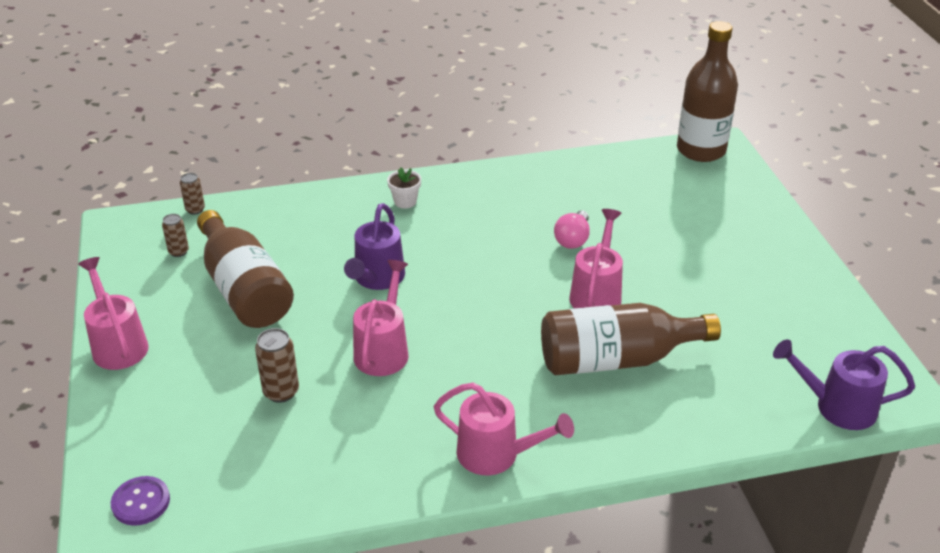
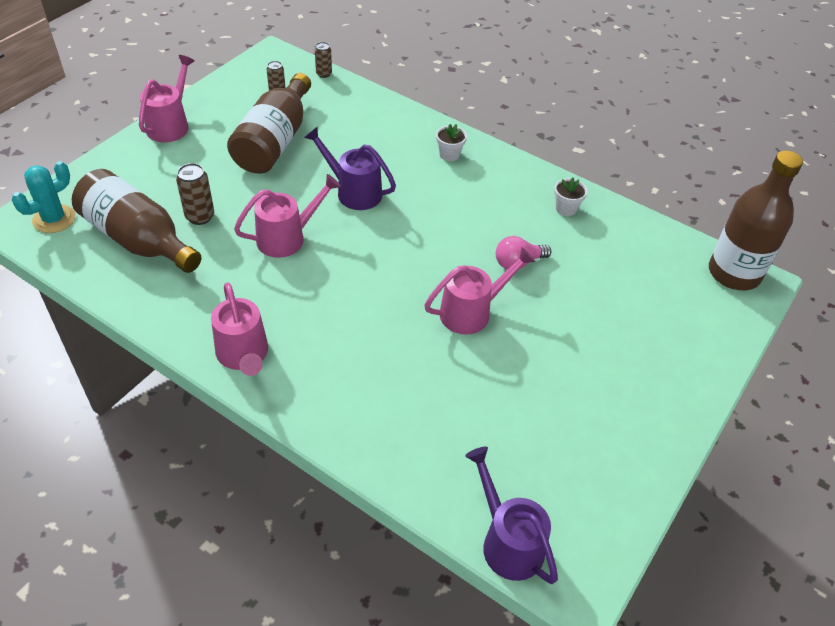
camera: 45 degrees right, 10 degrees up
purple button [111,476,170,526] -> turquoise cactus [12,161,76,233]
purple watering can [344,203,405,290] -> purple watering can turned 60 degrees clockwise [304,127,396,210]
brown bottle [541,303,721,375] -> brown bottle moved to [72,169,201,273]
none -> white flower pot [554,177,587,216]

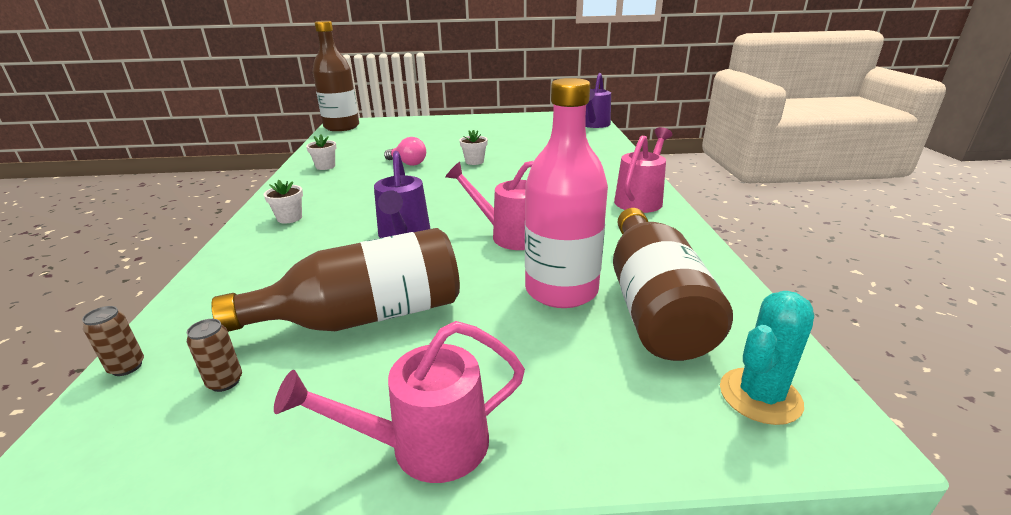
camera: 125 degrees left, 20 degrees down
turquoise cactus [12,161,76,233] -> turquoise cactus turned 45 degrees counterclockwise [720,291,814,425]
brown can [176,163,214,225] -> pink bottle [525,78,608,308]
pink watering can [424,247,535,335] -> white flower pot [459,130,488,165]

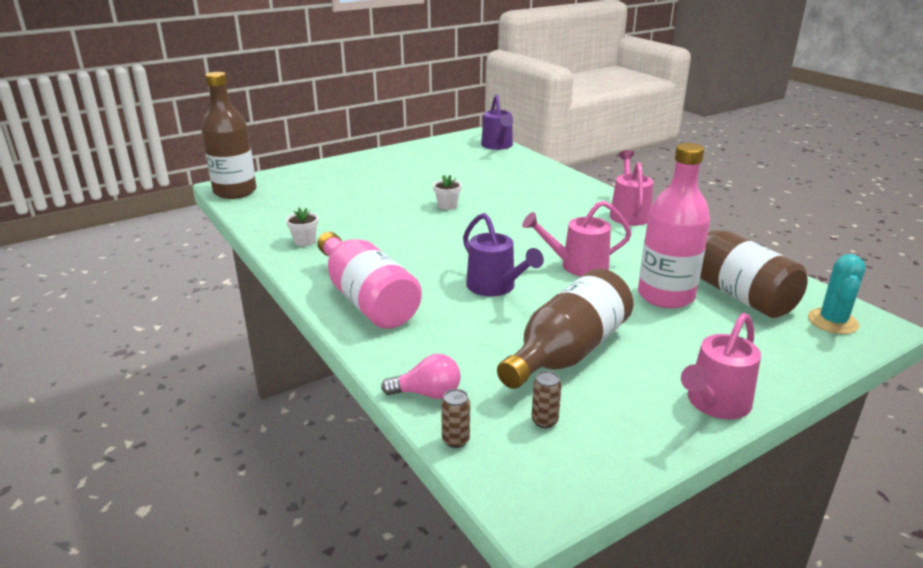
camera: 30 degrees left, 0 degrees up
white flower pot [264,180,303,223] -> pink bottle [317,232,422,329]
pink light bulb [384,137,426,166] -> pink light bulb moved to [381,354,461,399]

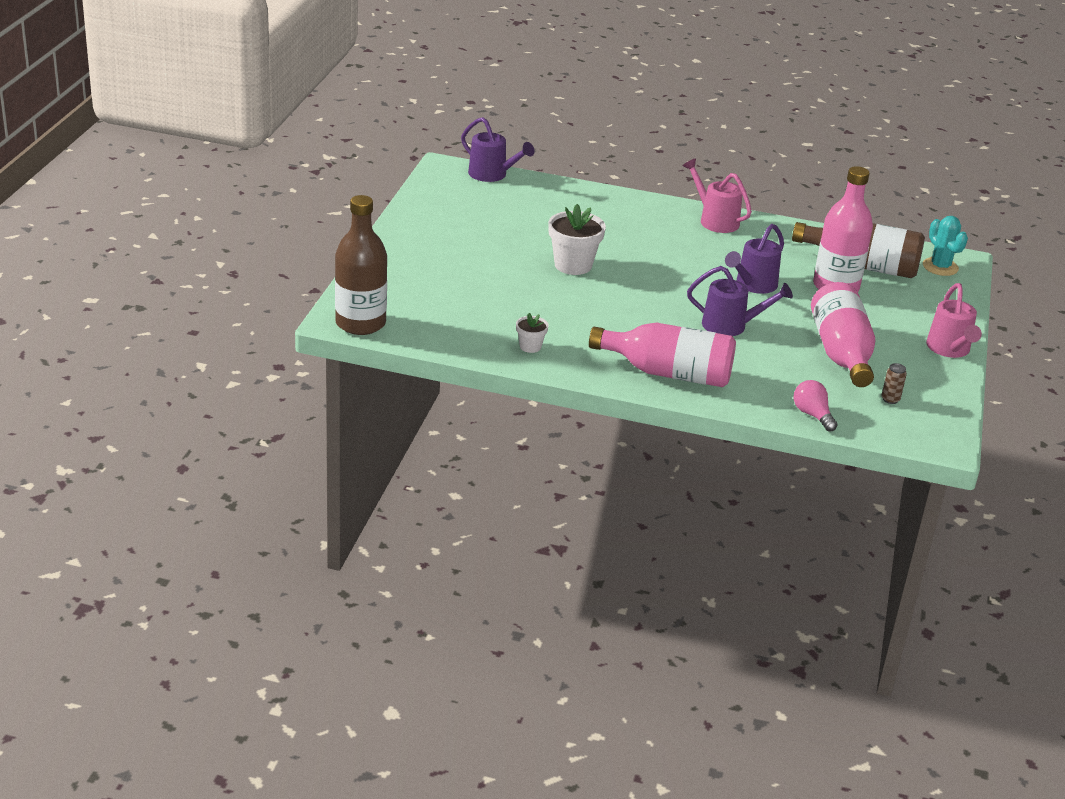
camera: 45 degrees left, 5 degrees up
pink light bulb [381,354,461,399] -> pink light bulb turned 75 degrees counterclockwise [794,380,838,431]
white flower pot [433,175,462,210] -> white flower pot [548,204,606,275], size x1.89
brown can [441,389,470,448] -> none
brown bottle [497,269,633,389] -> pink bottle [811,282,875,387]
pink watering can [522,201,632,277] -> purple watering can [725,224,784,294]

